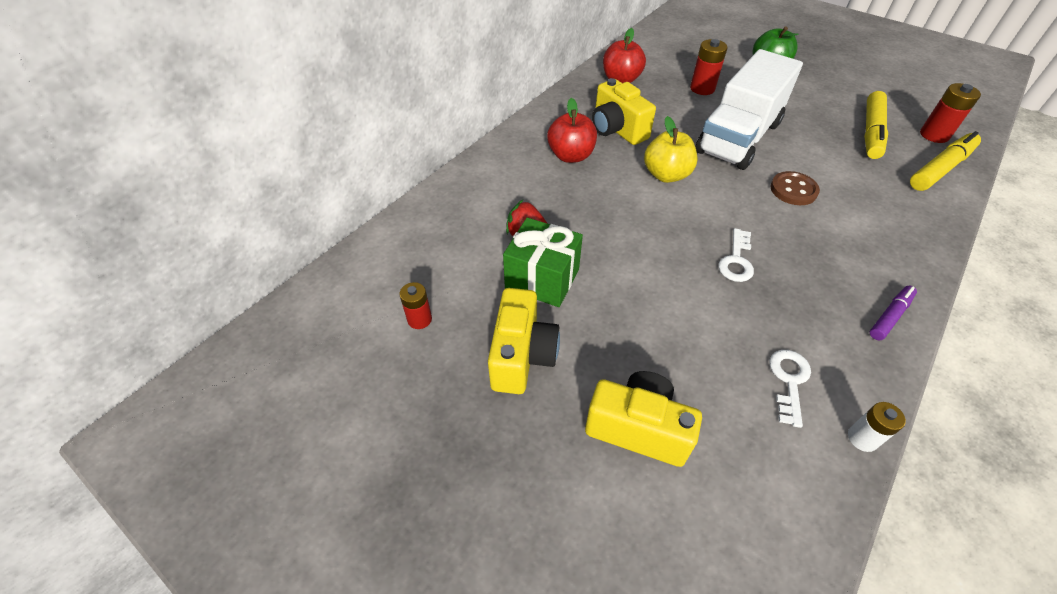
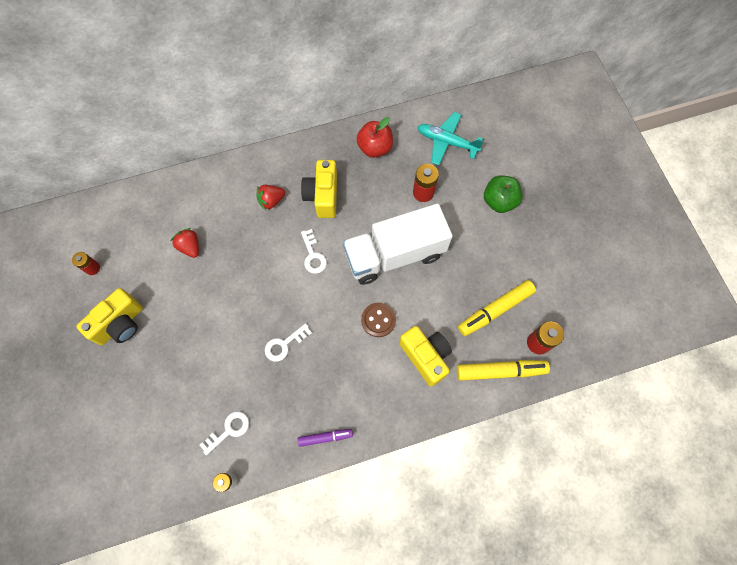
camera: 35 degrees right, 20 degrees up
green gift [503,218,583,307] -> none
red apple [547,98,597,163] -> red strawberry [256,185,285,211]
yellow camera [585,371,702,467] -> yellow camera moved to [399,326,452,387]
yellow apple [644,116,697,183] -> white key [301,229,327,274]
none -> turquoise plane [418,112,484,165]

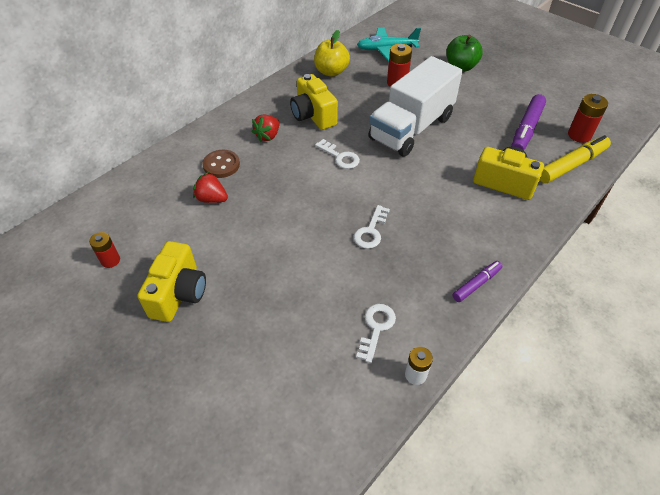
camera: 30 degrees left, 20 degrees down
red apple [356,117,393,158] -> yellow apple [314,30,350,77]
brown button [361,303,396,337] -> brown button moved to [203,150,240,178]
yellow marker [458,280,536,336] -> purple marker [511,94,546,150]

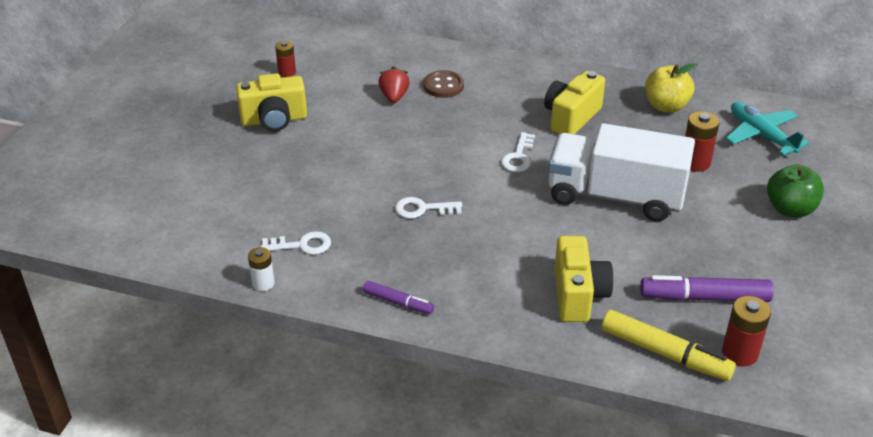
camera: 65 degrees right, 10 degrees down
red strawberry [252,115,280,142] -> none

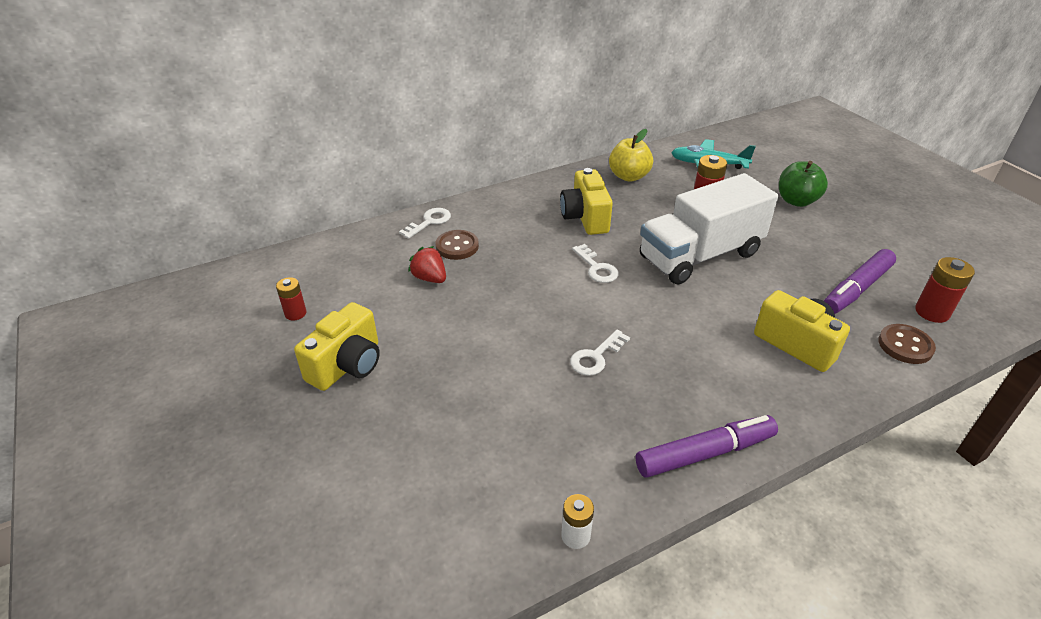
camera: 45 degrees left, 0 degrees up
white key [261,231,331,255] -> white key moved to [399,208,451,239]
purple marker [363,281,434,315] -> purple marker [636,415,778,478], size x1.71
yellow marker [602,310,736,381] -> brown button [878,324,936,364]

